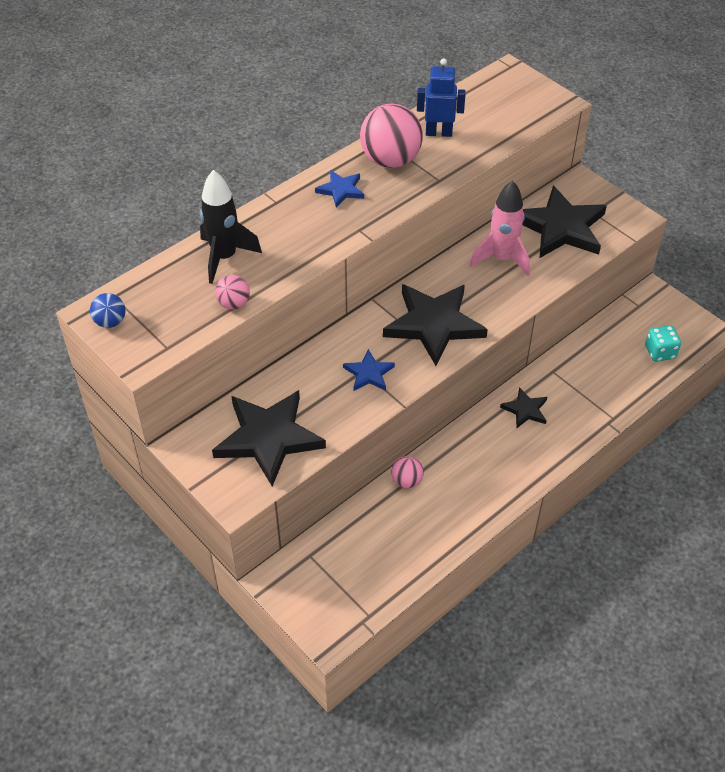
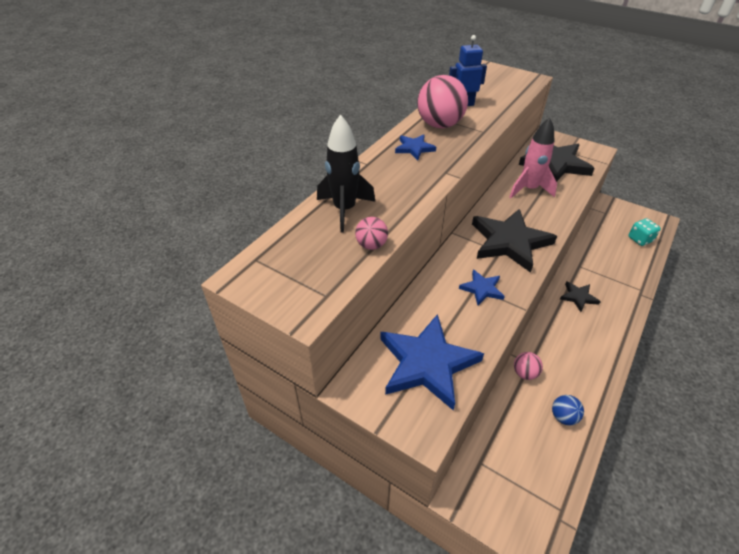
camera: 15 degrees left, 5 degrees down
blue ball [90,293,126,328] -> blue ball moved to [552,395,584,425]
black star [212,390,326,487] -> blue star [380,314,484,411]

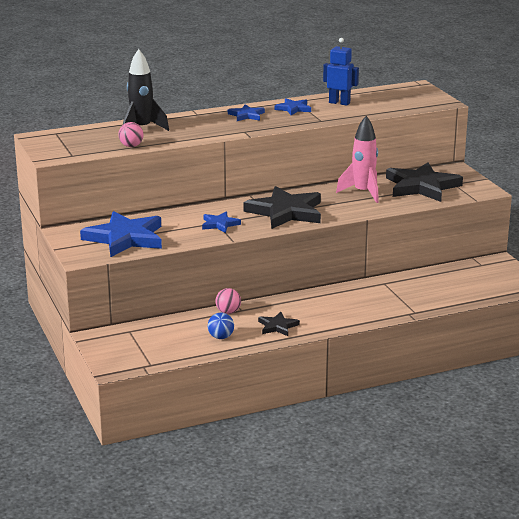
camera: 35 degrees right, 20 degrees down
pink ball [417,75,468,128] -> blue star [275,98,311,115]
black star [560,281,601,312] -> black star moved to [258,312,300,336]
turquoise dice [628,218,661,246] -> none

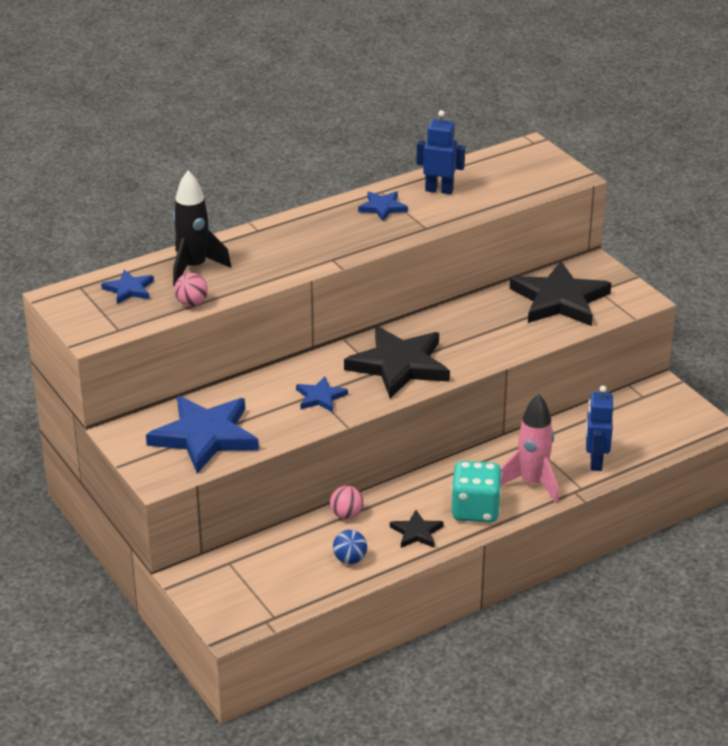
camera: 10 degrees left, 10 degrees up
blue star [228,104,265,121] -> blue star moved to [101,270,154,304]
pink rocket [336,116,379,203] -> pink rocket moved to [501,394,559,503]
none -> turquoise dice [451,461,502,523]
none -> blue robot [586,386,613,471]

